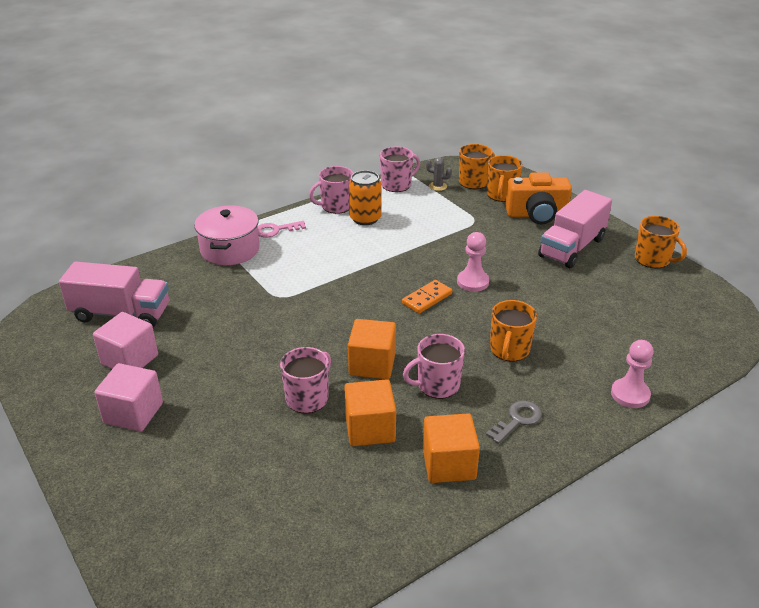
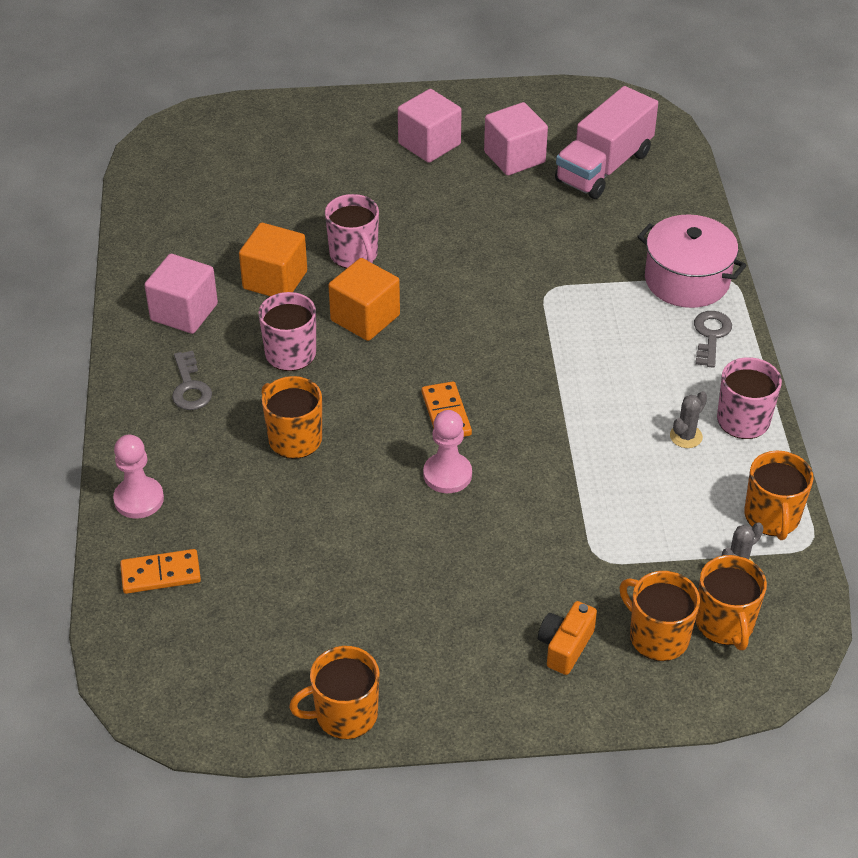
camera: 120 degrees right, 10 degrees up
pink key [258,221,306,237] -> grey key [694,311,732,368]
orange can [349,170,382,225] -> grey cactus [670,391,707,448]
pink mug [380,147,420,192] -> orange mug [744,451,813,540]
orange cube [423,413,480,483] -> pink cube [145,254,218,334]
orange camera [505,172,572,224] -> orange camera [538,601,597,675], size x0.58
pink truck [538,190,612,268] -> none
none -> orange domino [120,549,201,594]

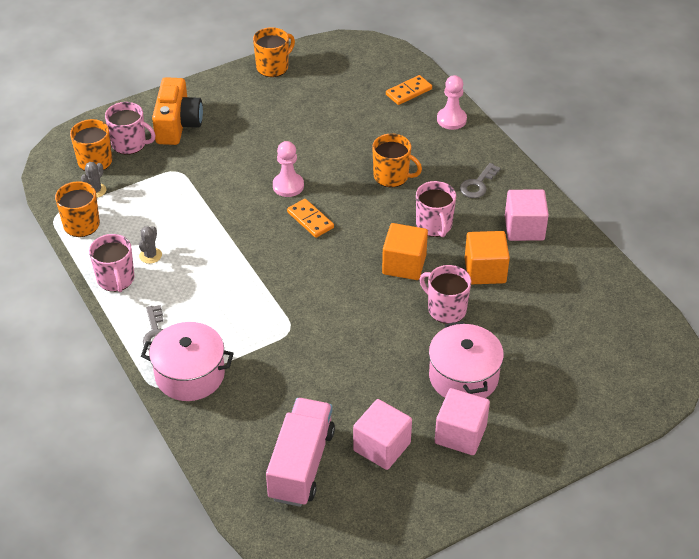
camera: 155 degrees right, 0 degrees up
grey key [172,351,212,410] -> grey key turned 105 degrees counterclockwise [460,163,500,198]
orange camera [538,601,597,675] -> orange camera [152,77,203,145], size x1.73
orange mug [620,571,700,661] -> pink mug [105,102,156,155]
none -> pink pot [429,321,504,398]

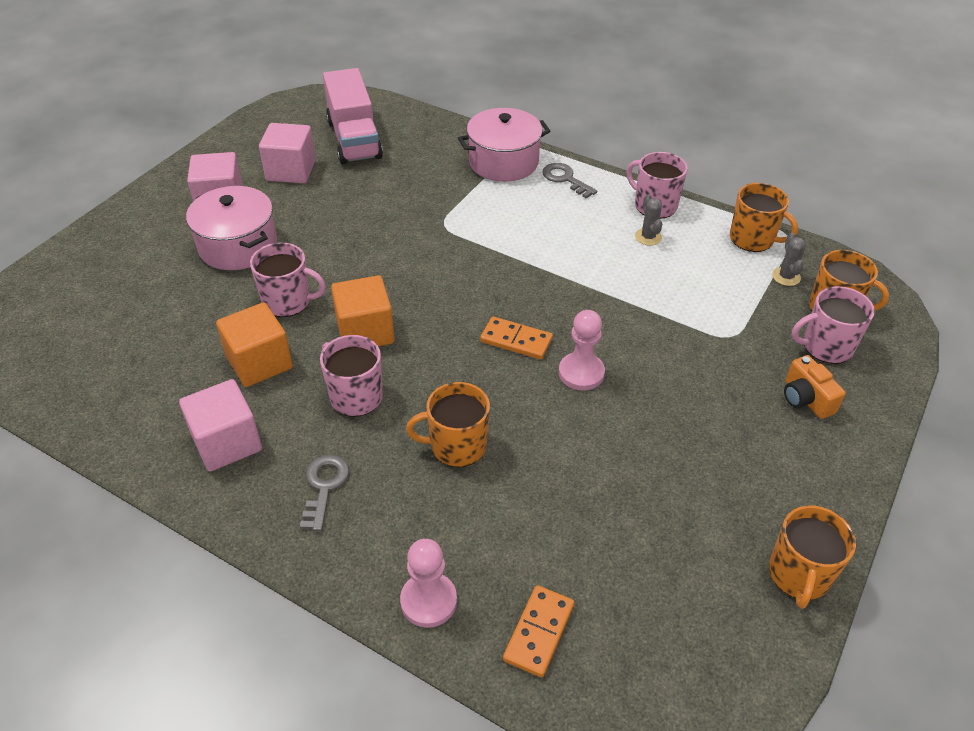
camera: 150 degrees right, 0 degrees up
orange camera [152,77,203,145] -> orange camera [784,355,846,419], size x0.58

